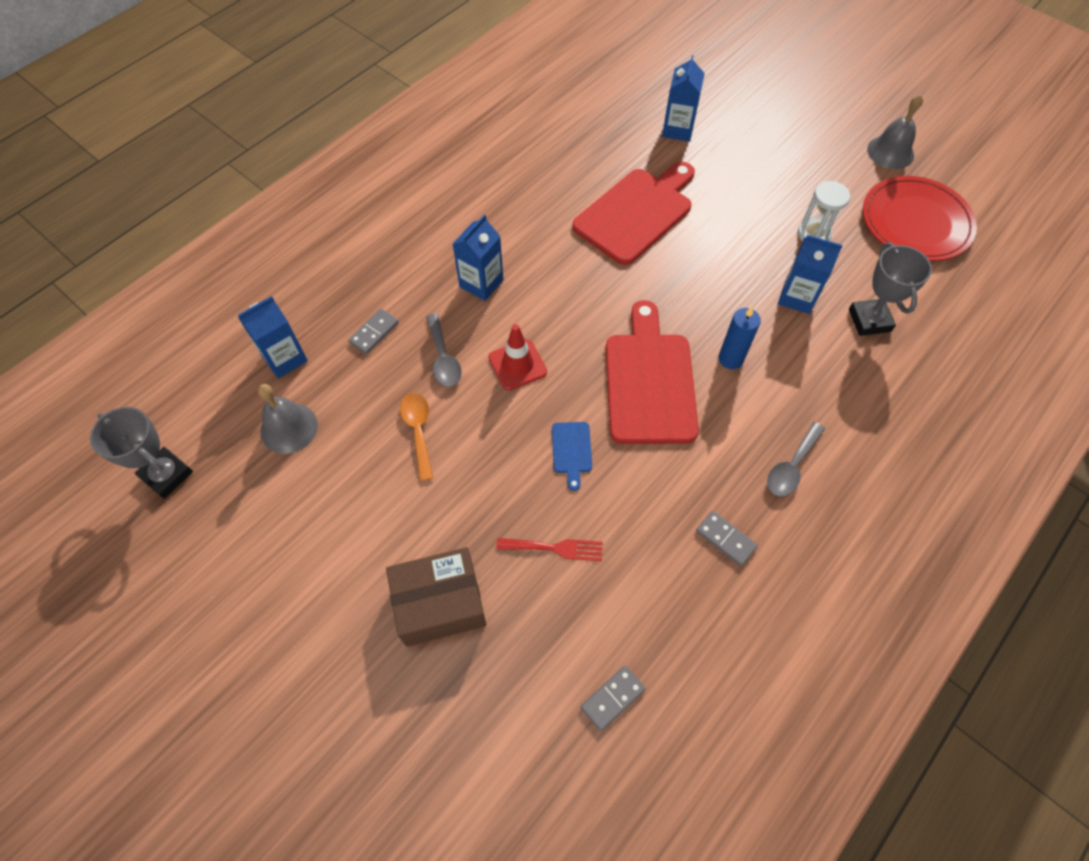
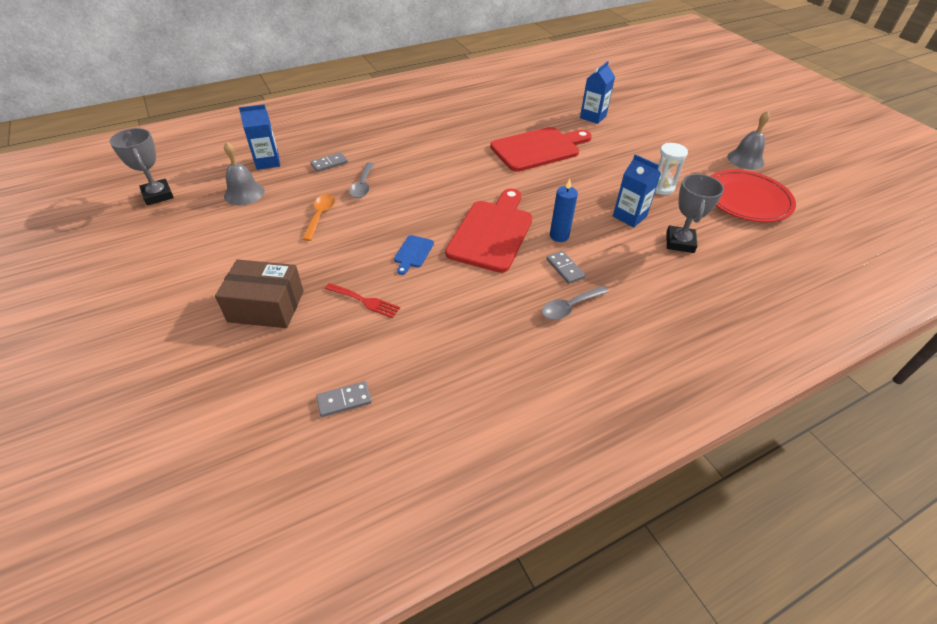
camera: 20 degrees right, 15 degrees down
blue carton [453,214,503,301] -> none
red traffic cone [489,324,547,391] -> none
grey domino [696,511,758,566] -> grey domino moved to [546,251,585,284]

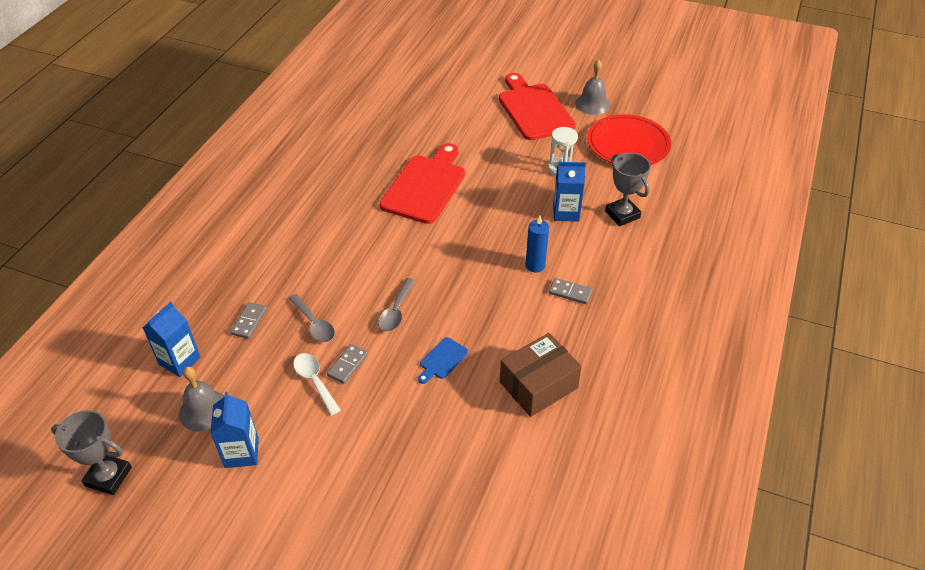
camera: 40 degrees left, 0 degrees up
brown box [215,259,304,328] -> brown box moved to [500,333,582,417]
orange spoon [302,194,335,241] -> white spoon [293,353,341,415]
grey domino [316,381,372,417] -> grey domino moved to [327,344,368,384]
red fork [325,283,400,318] -> none
blue cutting board [394,235,434,275] -> blue cutting board turned 60 degrees clockwise [418,337,468,384]
red cutting board [445,188,533,273] -> red cutting board moved to [499,73,576,140]
grey spoon [542,286,609,320] -> grey spoon moved to [378,278,415,332]
blue carton [580,61,615,124] -> blue carton moved to [210,392,259,468]

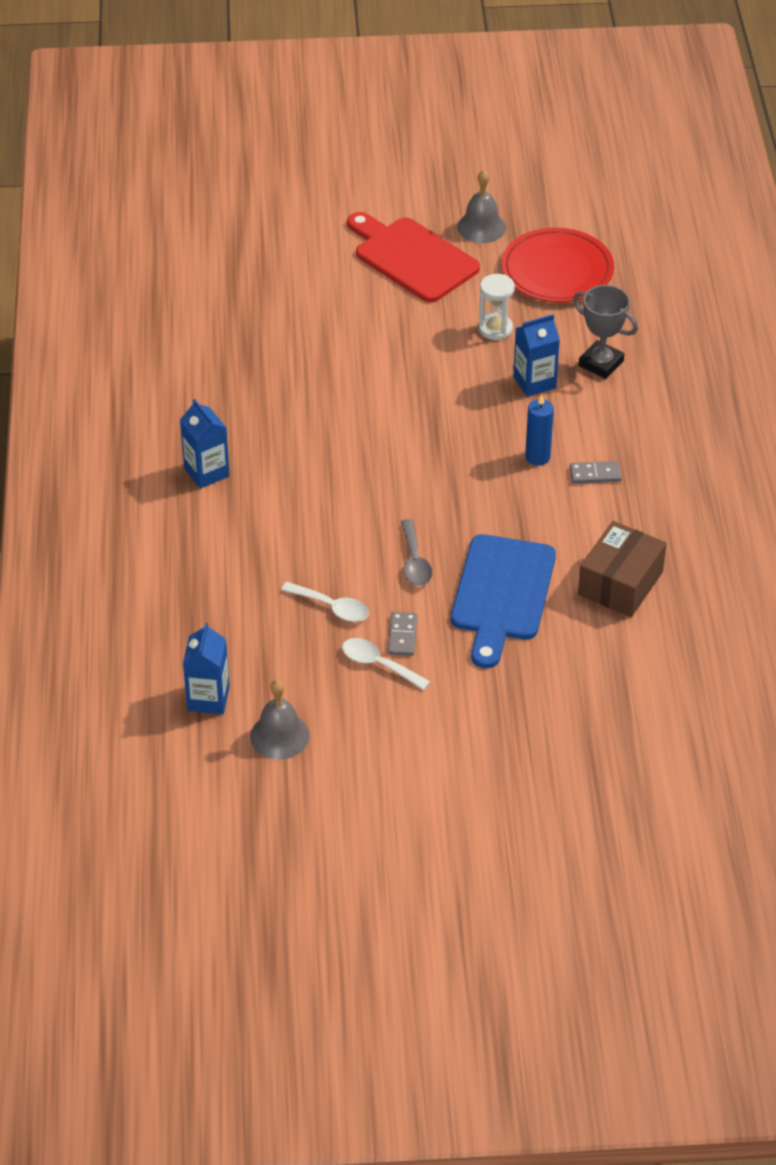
camera: 25 degrees left, 0 degrees up
grey trophy [51,410,132,495] -> none
blue carton [210,392,259,468] -> blue carton moved to [180,399,230,489]
grey domino [230,302,267,339] -> none
grey spoon [289,294,335,342] -> white spoon [281,582,369,622]
red cutting board [379,143,465,224] -> none
blue cutting board [418,337,468,384] -> blue cutting board [451,534,556,668], size x2.34

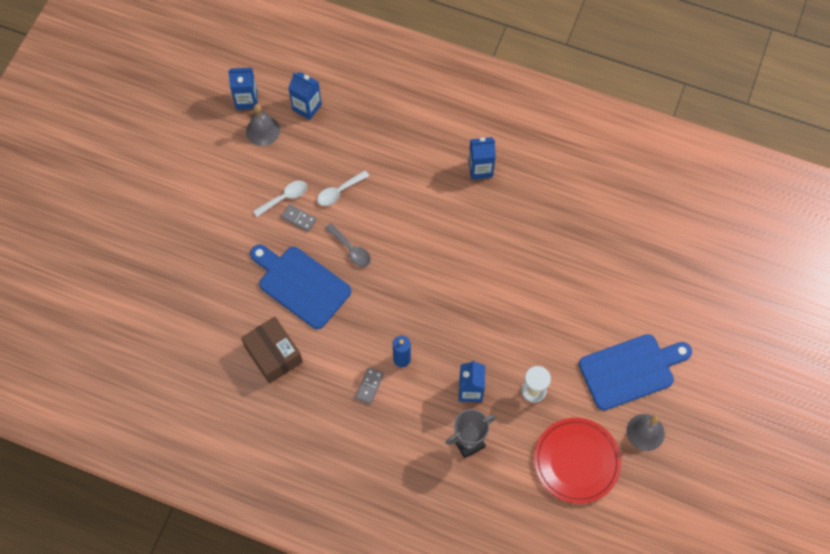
camera: 115 degrees right, 20 degrees up
red cutting board [347,212,480,303] -> blue cutting board [579,334,692,411]
grey spoon [401,519,432,586] -> grey spoon turned 150 degrees counterclockwise [325,223,371,267]
none -> blue carton [228,68,258,110]

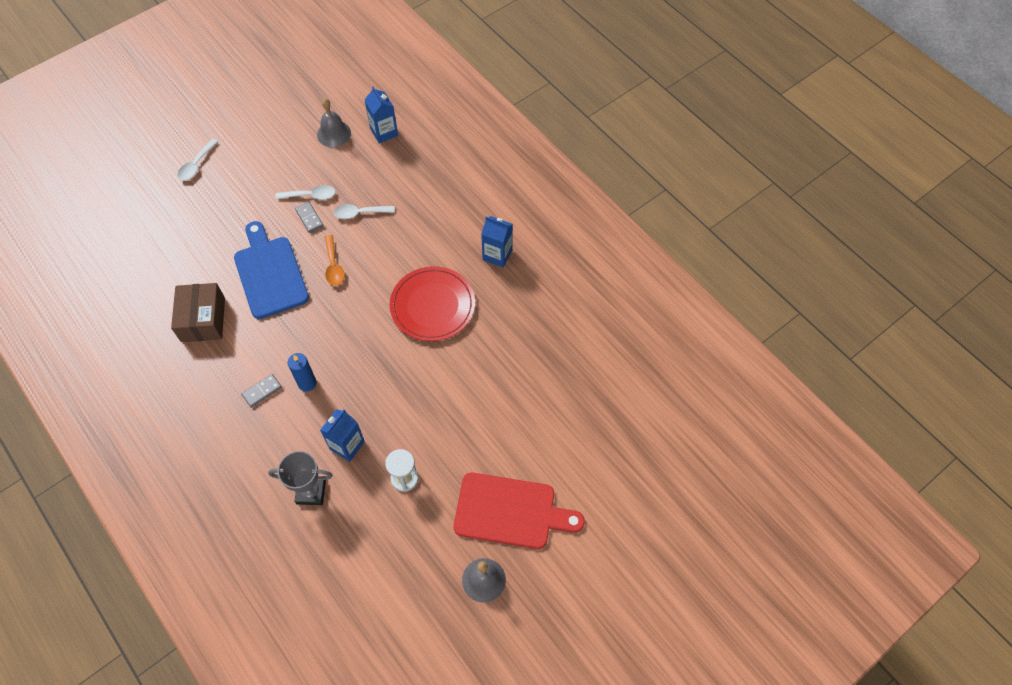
camera: 30 degrees right, 5 degrees down
blue carton [228,68,258,110] -> none
grey spoon [325,223,371,267] -> orange spoon [325,235,345,286]
red plate [534,418,621,504] -> red plate moved to [390,266,475,341]
blue cutting board [579,334,692,411] -> red cutting board [454,472,585,549]
none -> white spoon [177,139,218,181]

